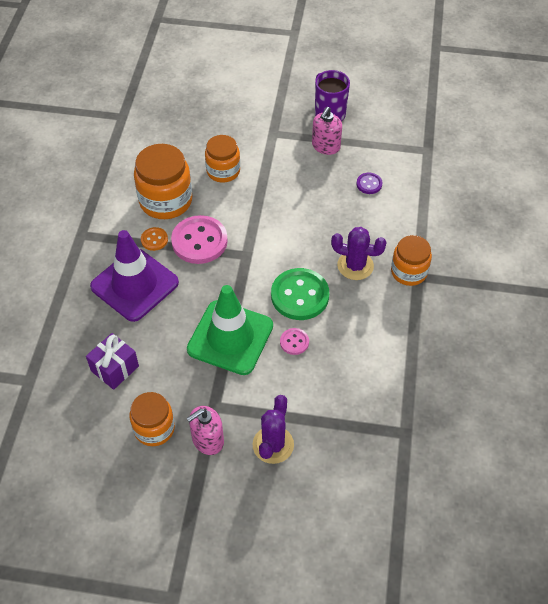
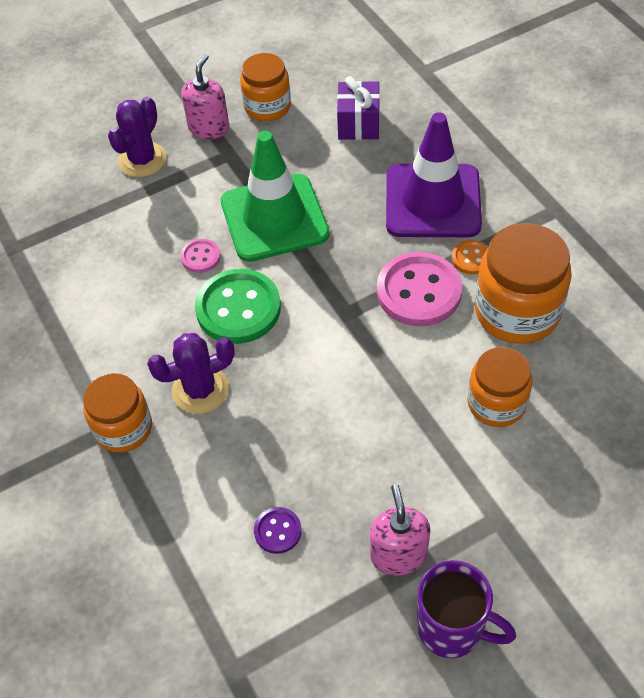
camera: 145 degrees right, 0 degrees up
purple cactus [252,395,294,464] -> purple cactus turned 45 degrees clockwise [108,97,167,177]

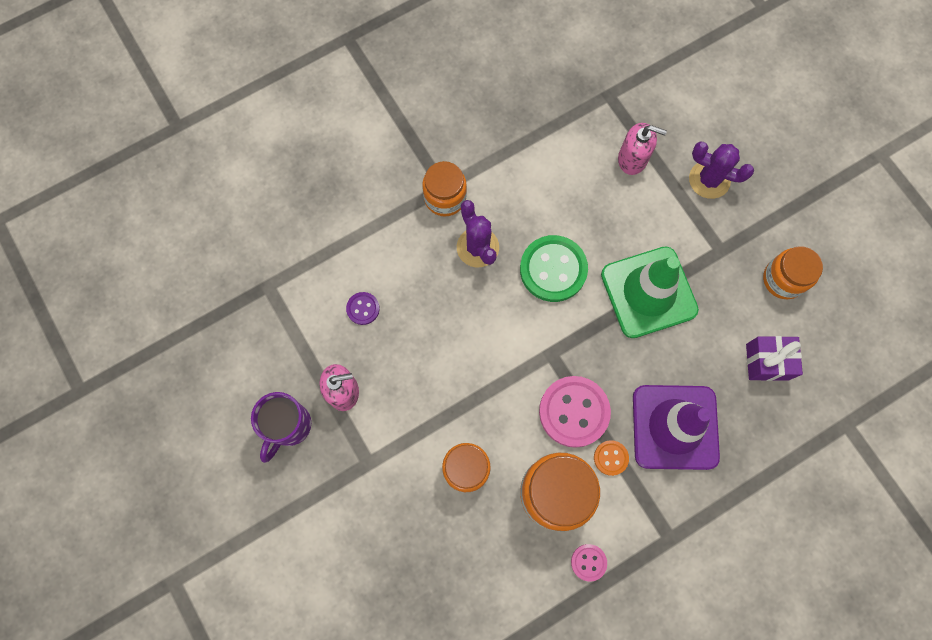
camera: 85 degrees right, 20 degrees up
pink button [180,239,221,273] -> pink button moved to [571,544,607,582]
pink soap dispenser [181,54,229,139] -> pink soap dispenser moved to [618,123,667,175]

